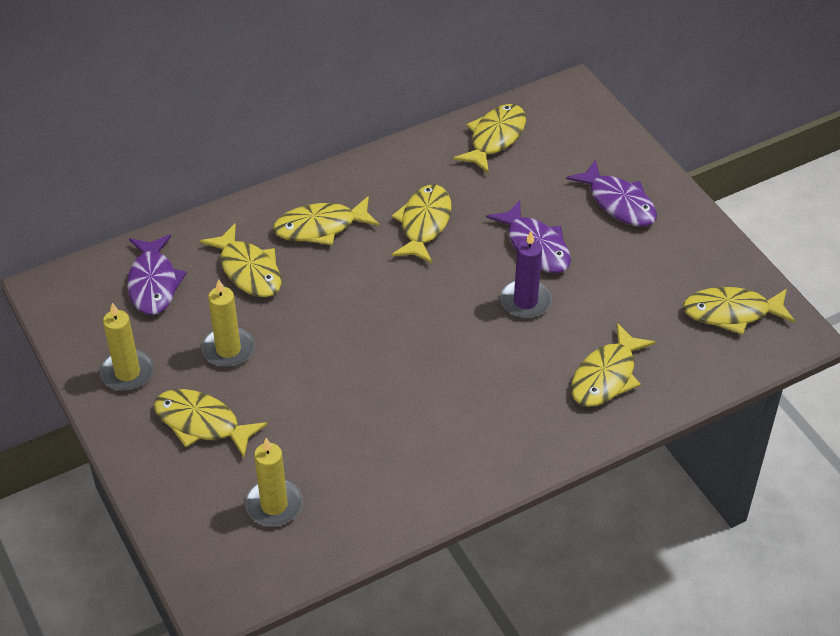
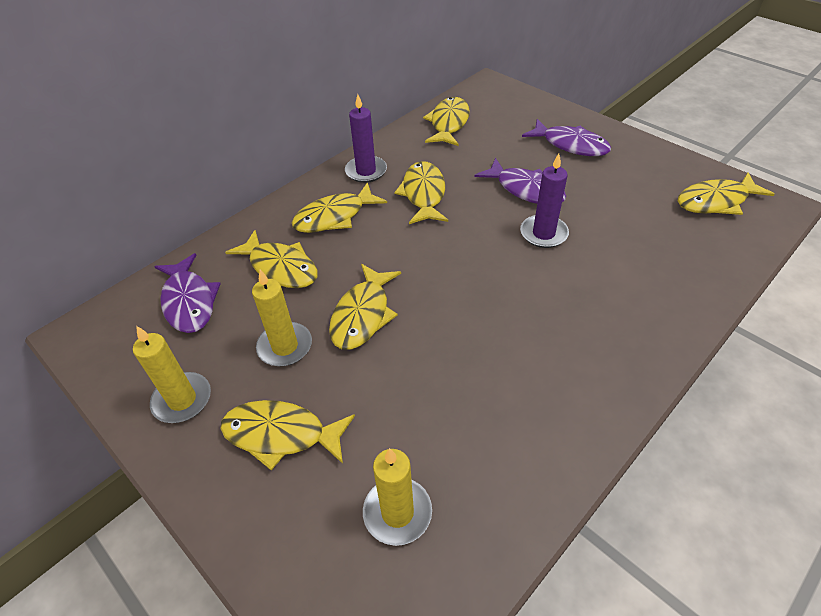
camera: 15 degrees left, 0 degrees up
yellow fish [571,323,656,407] -> yellow fish moved to [329,264,401,350]
none -> purple candle [345,94,387,183]

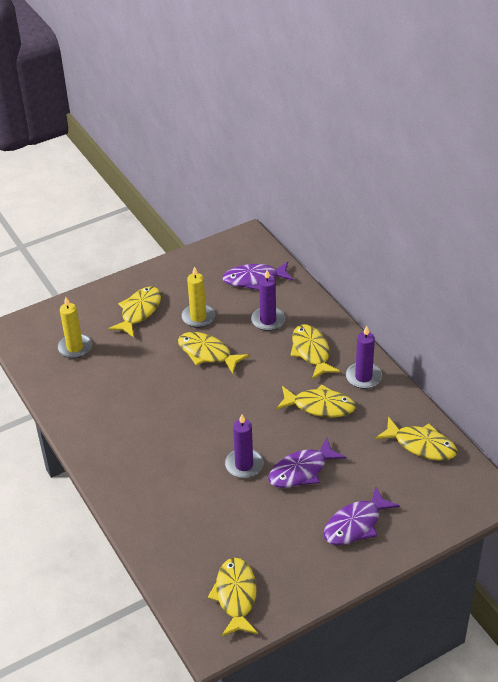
camera: 105 degrees right, 5 degrees down
yellow candle [133,326,211,423] -> none
yellow fish [225,230,318,288] -> purple candle [251,270,285,331]

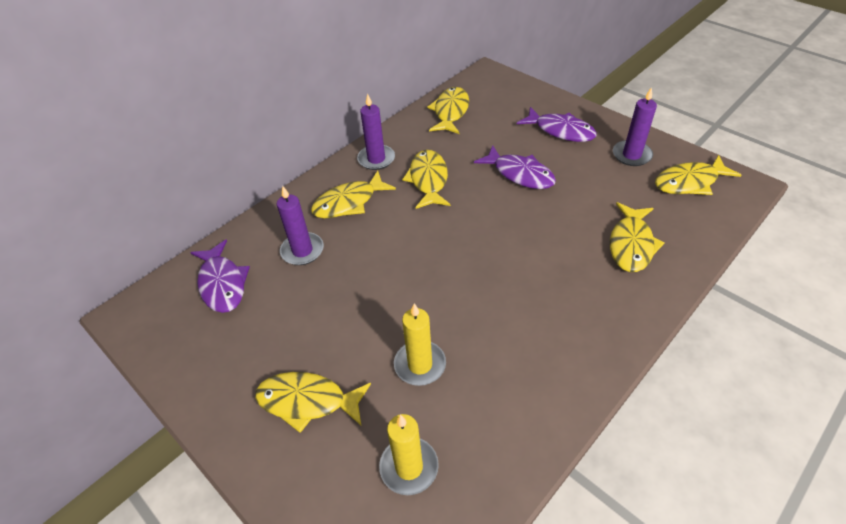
camera: 105 degrees left, 5 degrees up
yellow fish [178,332,249,374] -> yellow fish moved to [610,202,665,272]
yellow candle [181,266,215,328] -> yellow candle moved to [394,303,446,386]
purple candle [225,414,263,478] -> purple candle moved to [613,87,657,166]

